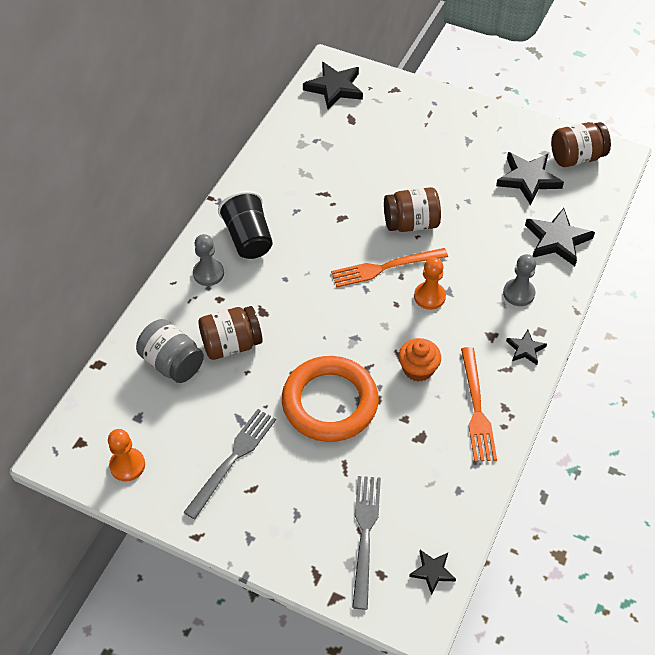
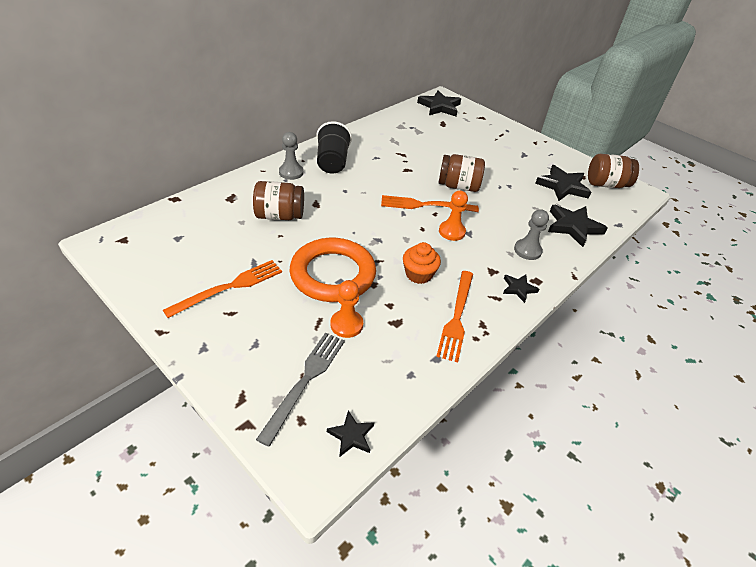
camera: 15 degrees right, 10 degrees down
orange pawn [108,429,145,482] -> orange pawn moved to [331,280,363,338]
grey jar [136,319,204,383] -> none
grey fork [183,409,276,519] -> orange fork [163,260,282,318]

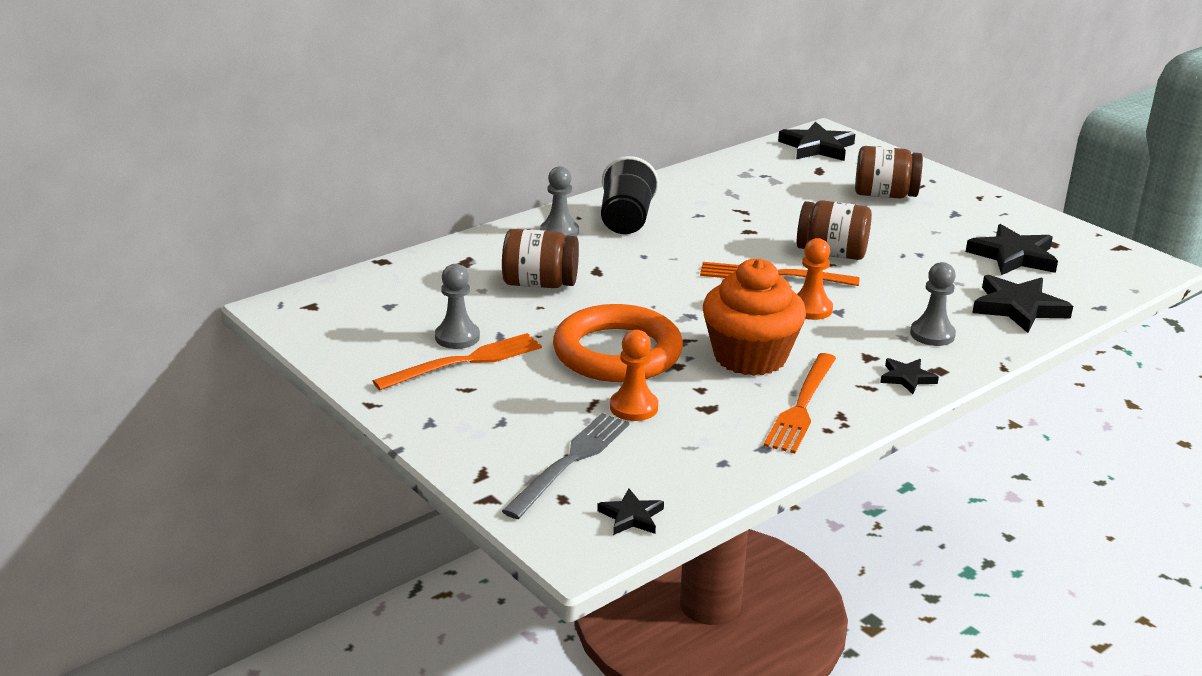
camera: 10 degrees right, 15 degrees down
orange cupcake [403,242,441,284] -> orange cupcake [703,258,806,376], size x1.75
brown jar [588,154,639,188] -> brown jar moved to [855,146,923,199]
none -> grey pawn [435,264,480,349]

